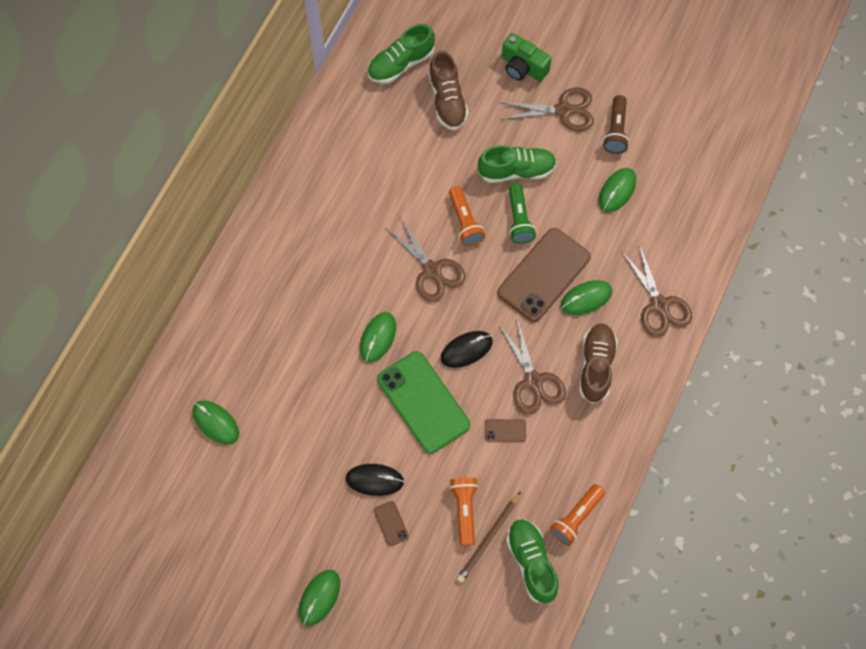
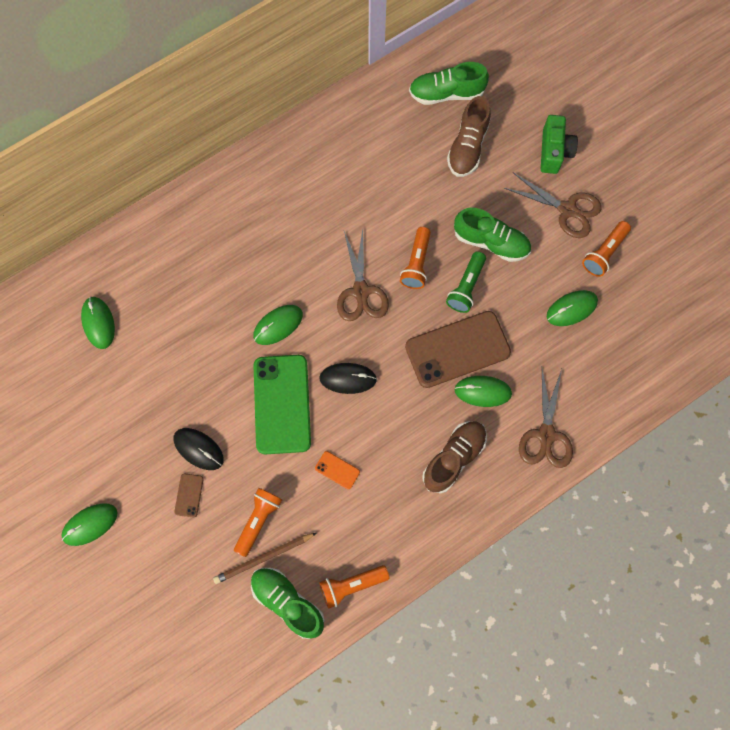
camera: 30 degrees right, 5 degrees up
brown phone [485,419,526,442] -> orange phone [315,451,360,489]
brown scissors [499,319,566,414] -> none
green camera [502,33,552,82] -> green camera turned 150 degrees counterclockwise [541,115,578,174]
green shoe [506,519,559,604] -> green shoe turned 60 degrees counterclockwise [251,568,325,639]
brown flashlight [603,95,629,154] -> orange flashlight [582,221,631,277]

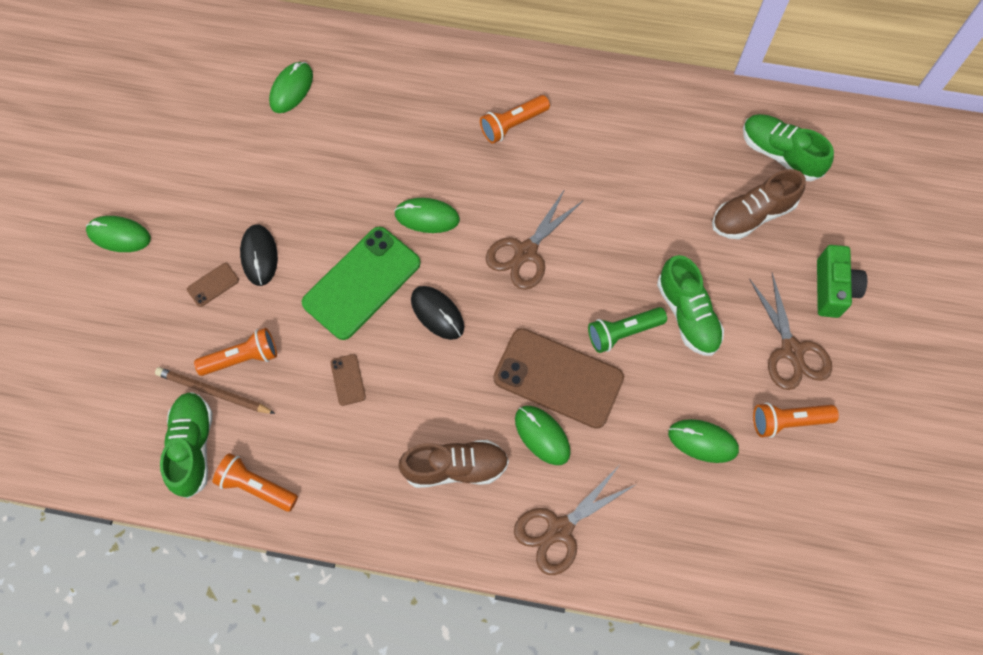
camera: 45 degrees right, 5 degrees down
orange phone [315,451,360,489] -> brown phone [330,354,366,406]
orange flashlight [400,227,431,289] -> orange flashlight moved to [480,95,550,144]
green camera [541,115,578,174] -> green camera turned 45 degrees counterclockwise [817,245,867,318]

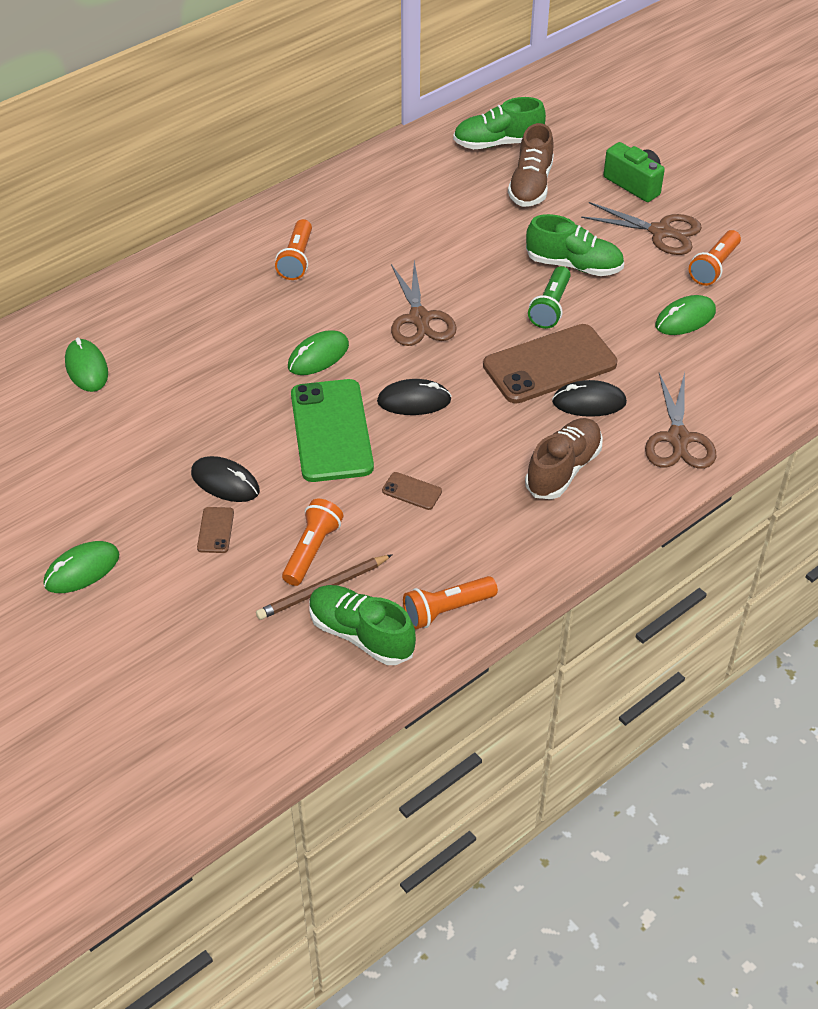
camera: 50 degrees left, 20 degrees down
green mouse [515,406,571,465] -> black mouse [552,380,627,417]

